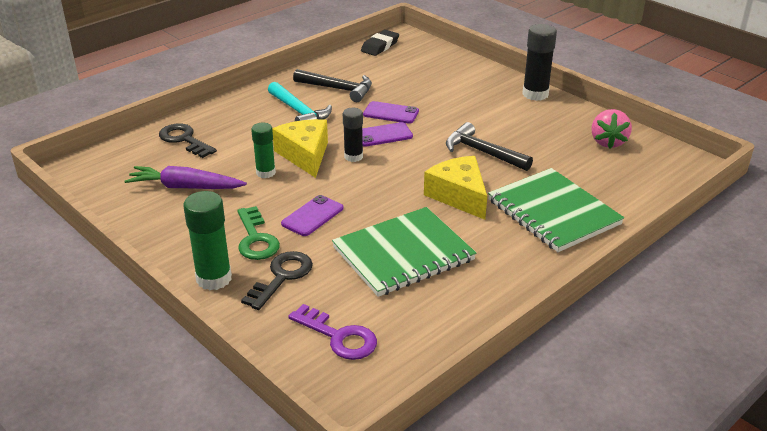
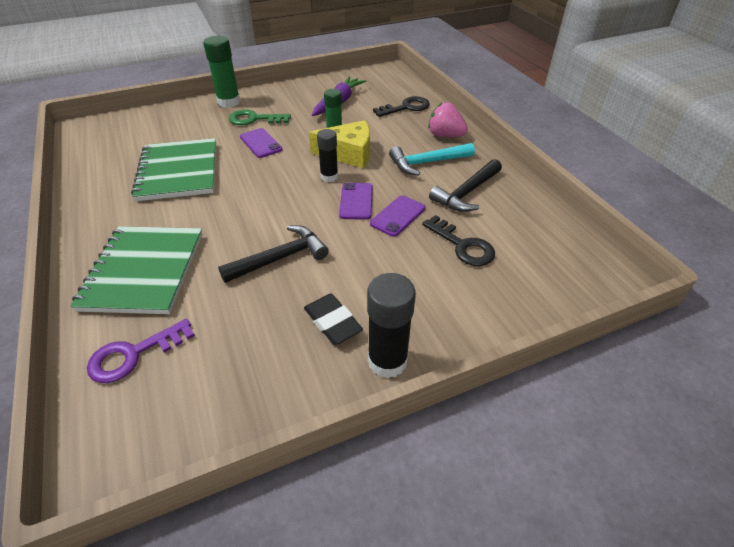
camera: 110 degrees right, 10 degrees up
black key [241,251,313,310] -> black key moved to [422,215,495,266]
purple key [288,304,377,360] -> purple key moved to [87,319,195,383]
black eraser [361,30,399,56] -> black eraser moved to [304,294,363,345]
yellow cheese [424,156,487,220] -> none
green notebook [488,168,624,252] -> green notebook turned 75 degrees counterclockwise [70,226,203,314]
pink strawberry [591,109,632,148] -> pink strawberry moved to [428,103,468,137]

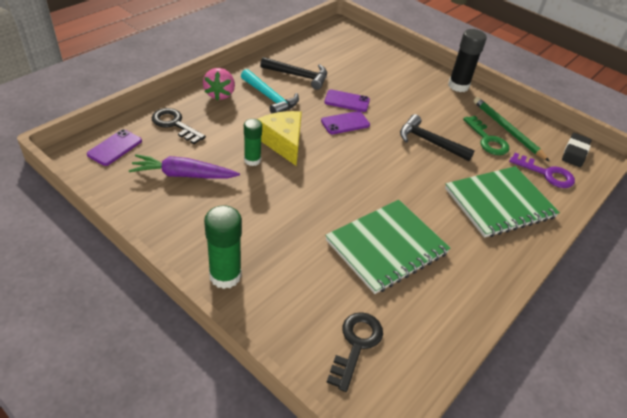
camera: 120 degrees left, 0 degrees up
green key [229,109,291,125] -> green key moved to [463,116,509,155]
purple phone [240,128,282,158] -> purple phone moved to [87,129,142,166]
black eraser [304,294,363,345] -> black eraser moved to [562,133,592,167]
black glue stick [317,129,338,182] -> none
black key [422,215,495,266] -> black key moved to [326,312,383,392]
none -> green pencil [473,97,550,162]

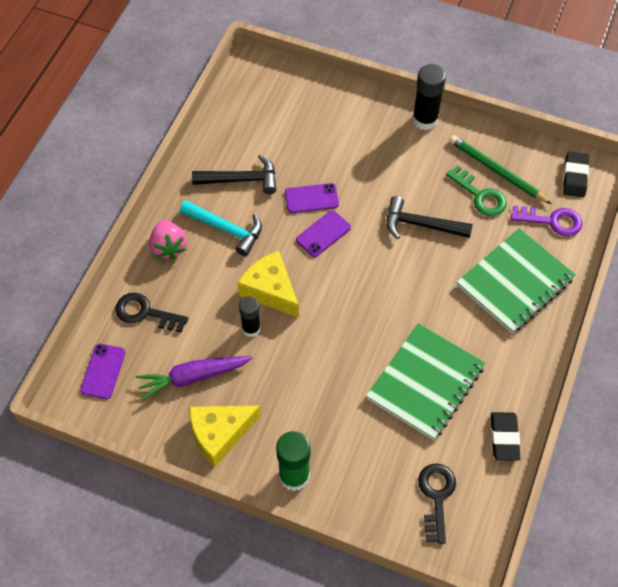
camera: 15 degrees left, 15 degrees up
green glue stick [244,119,262,166] -> black glue stick [239,296,261,337]
none -> yellow cheese [189,406,261,467]
none -> black eraser [491,412,520,461]

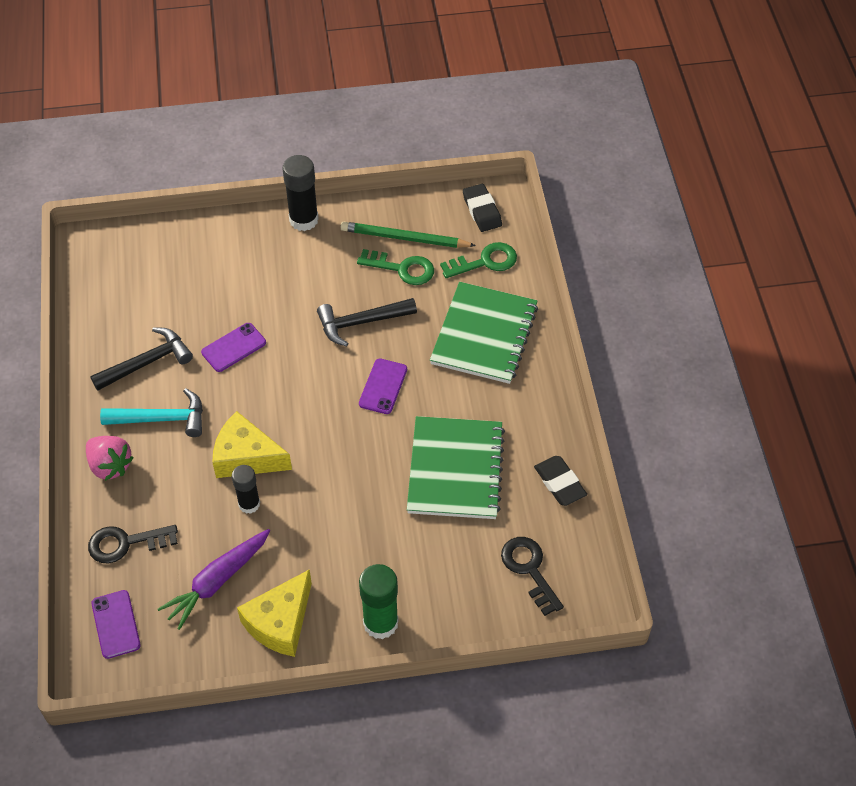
camera: 30 degrees left, 5 degrees down
purple phone [296,210,351,257] -> purple phone moved to [359,358,407,414]
purple key [511,205,583,236] -> green key [440,242,517,278]

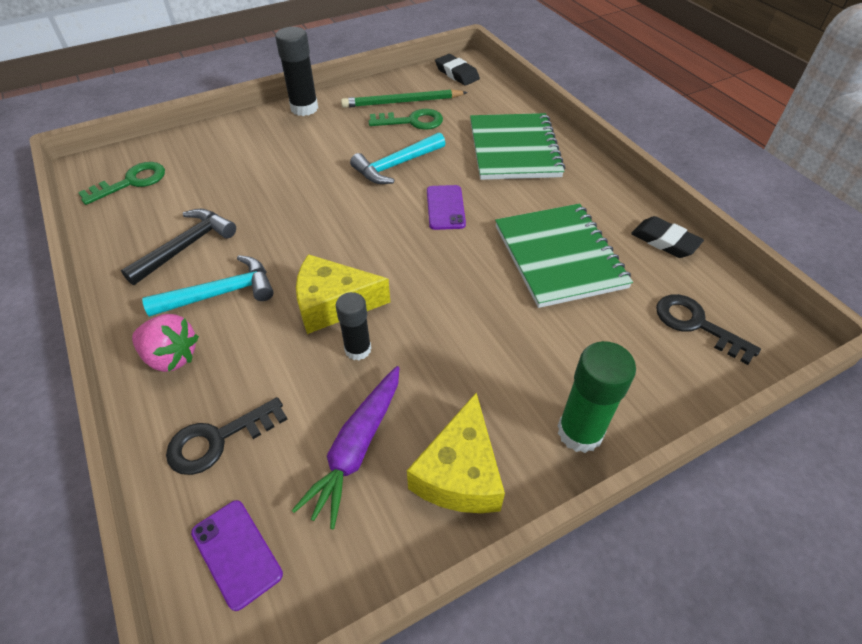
camera: 20 degrees left, 5 degrees down
purple phone [201,323,266,372] -> none
black hammer [317,298,417,347] -> turquoise hammer [350,132,445,184]
green key [440,242,517,278] -> green key moved to [78,162,165,205]

